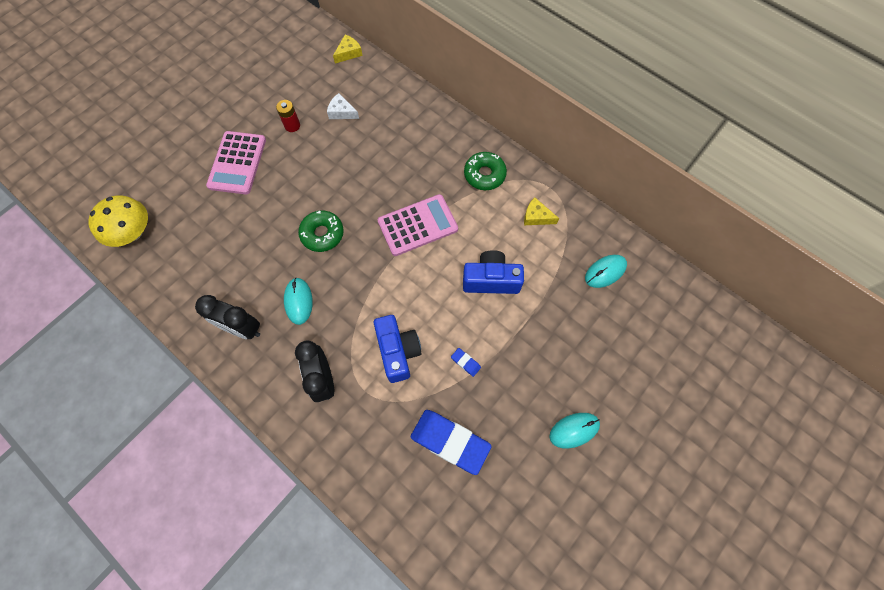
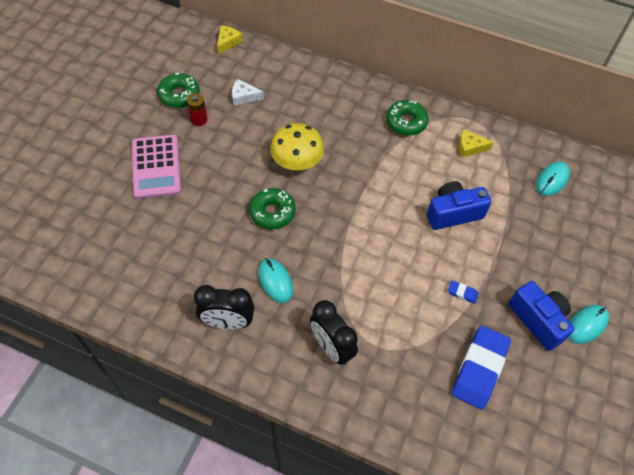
camera: 20 degrees left, 10 degrees down
yellow mushroom [88,195,148,247] -> yellow mushroom moved to [270,123,324,170]
blue camera [374,315,422,383] -> blue camera moved to [508,281,575,351]
pink calculator [378,194,458,256] -> none
blue eraser [411,410,492,475] -> blue eraser turned 75 degrees counterclockwise [452,326,511,409]
none -> green donut [157,73,200,108]

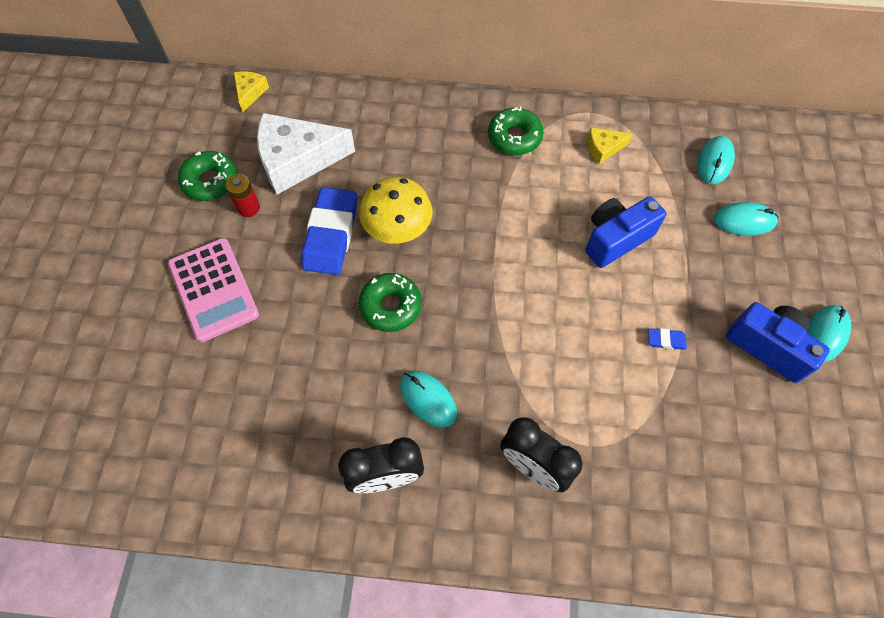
camera: 15 degrees left, 5 degrees up
white cheese [232,79,264,106] -> white cheese [257,113,355,195], size x2.15
blue eraser [452,326,511,409] -> blue eraser moved to [302,187,357,275]
none -> turquoise mouse [714,202,778,236]

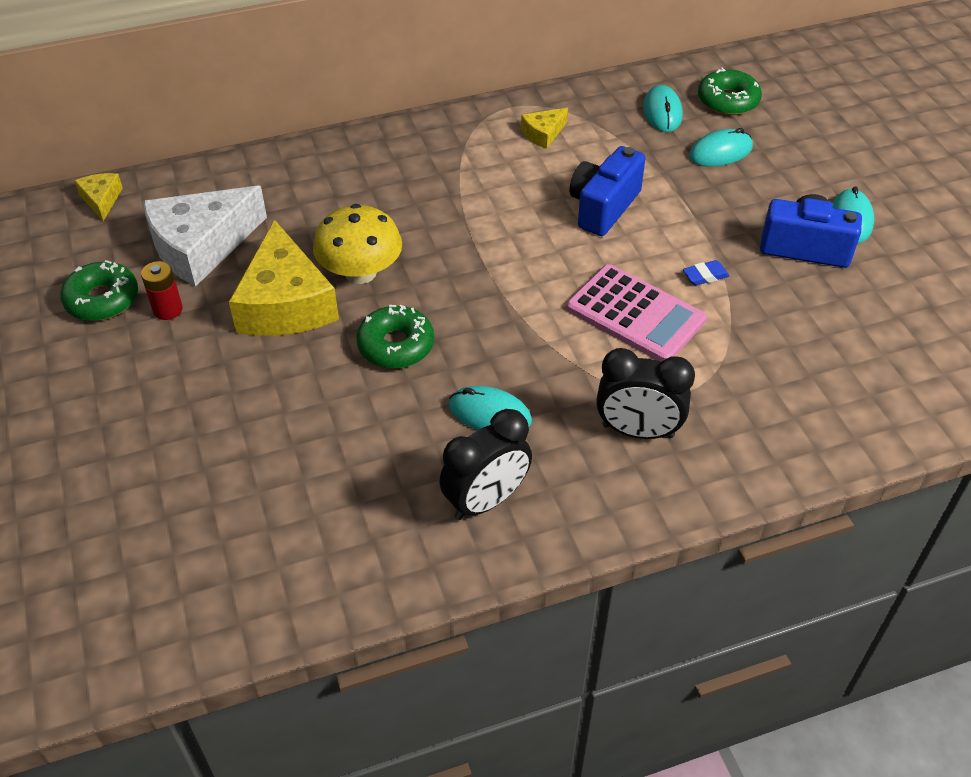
camera: 25 degrees left, 15 degrees down
pink calculator [168,238,259,342] -> pink calculator moved to [566,264,707,362]
blue eraser [302,187,357,275] -> yellow cheese [229,219,339,336]
green donut [488,107,544,155] -> green donut moved to [698,67,762,115]

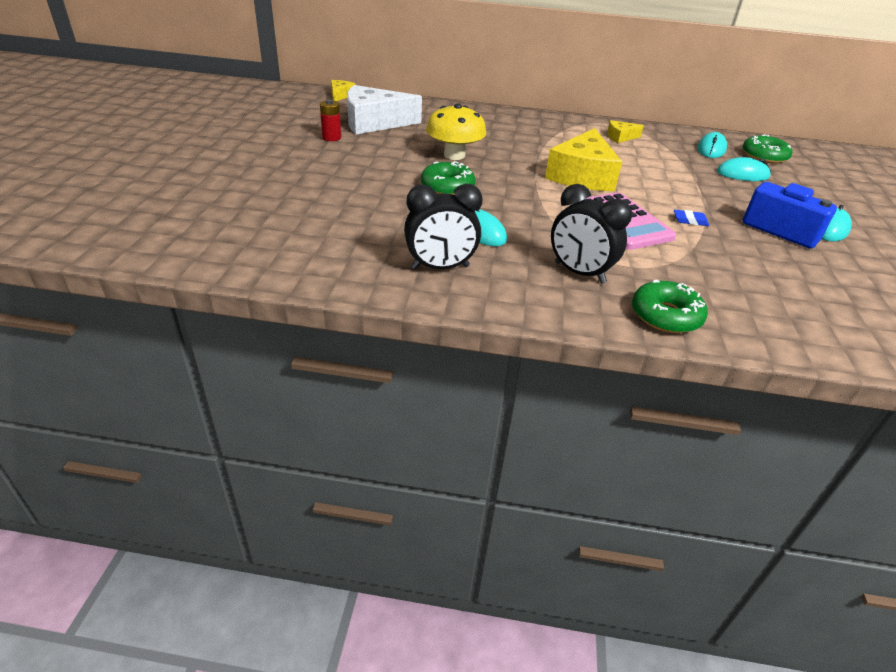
camera: 25 degrees right, 10 degrees down
green donut [60,260,138,321] -> green donut moved to [632,279,708,333]
yellow cheese [229,219,339,336] -> yellow cheese moved to [545,128,622,191]
blue camera [569,146,646,236] -> none

